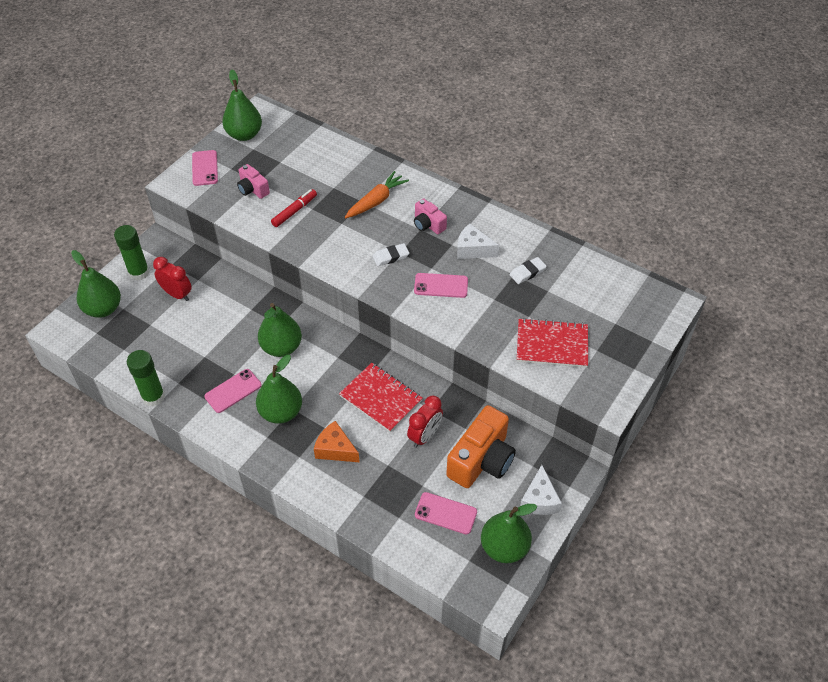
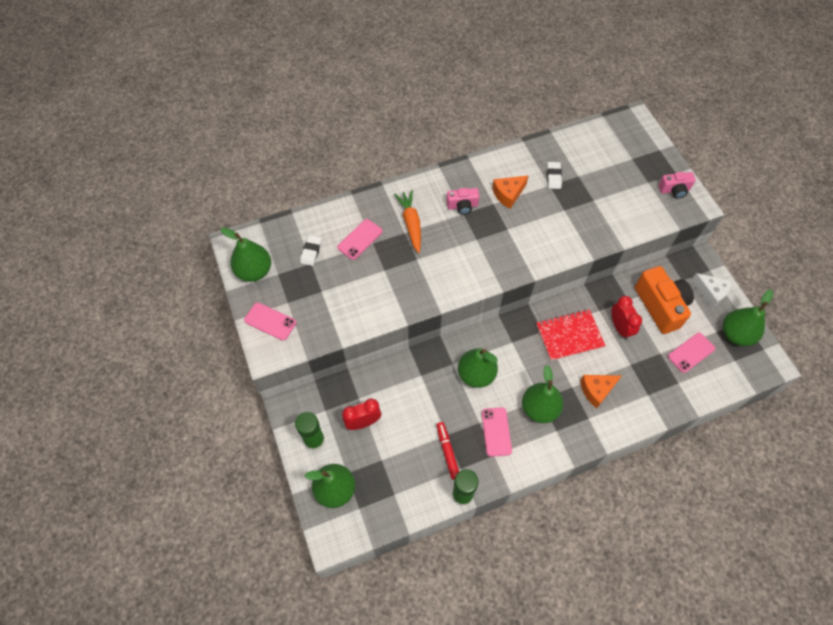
camera: 55 degrees left, 10 degrees up
pink camera [237,164,270,199] -> pink camera moved to [658,172,696,199]
red marker [271,189,317,227] -> red marker moved to [436,422,459,480]
white eraser [372,243,409,266] -> white eraser moved to [300,235,322,266]
pink phone [414,273,468,298] -> pink phone moved to [337,219,383,260]
white cheese [457,224,499,259] -> orange cheese [492,175,529,209]
red notebook [517,318,588,368] -> none

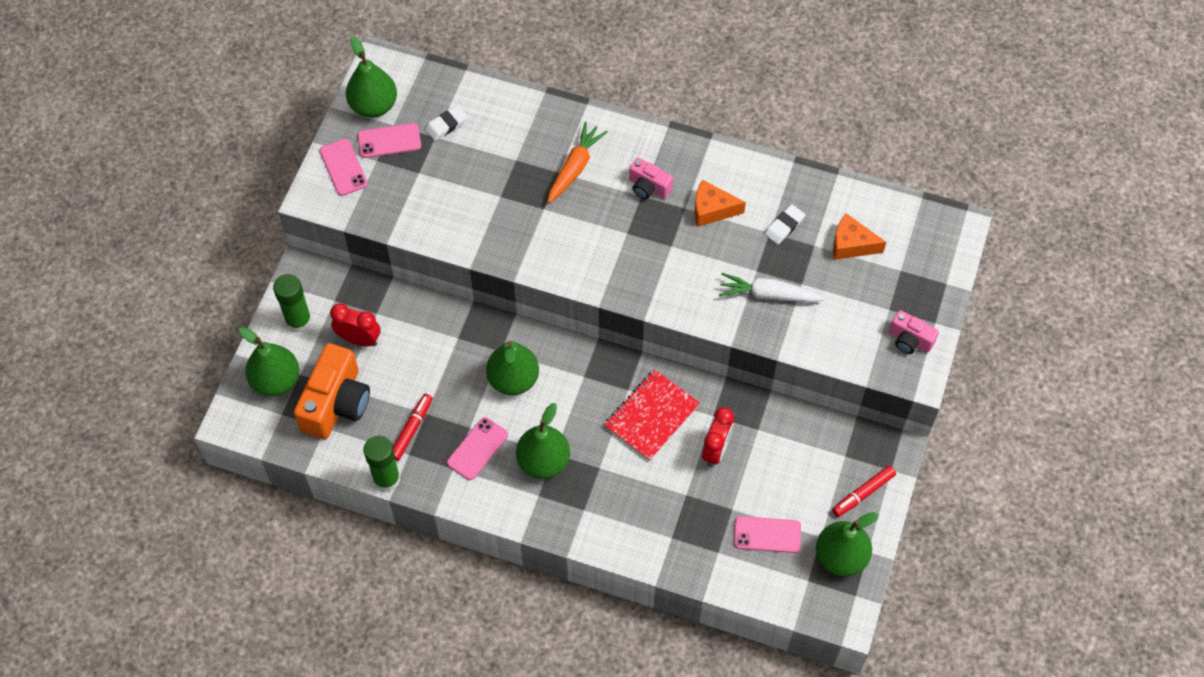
camera: 40 degrees right, 0 degrees up
pink phone [337,219,383,260] -> pink phone moved to [358,123,421,158]
red notebook [536,309,606,361] -> red notebook turned 75 degrees counterclockwise [604,369,700,461]
orange cheese [580,375,621,408] -> orange cheese moved to [833,213,886,260]
orange camera [635,266,694,334] -> orange camera moved to [294,343,370,439]
white cheese [691,273,732,308] -> red marker [832,466,896,517]
none -> white carrot [719,273,825,302]

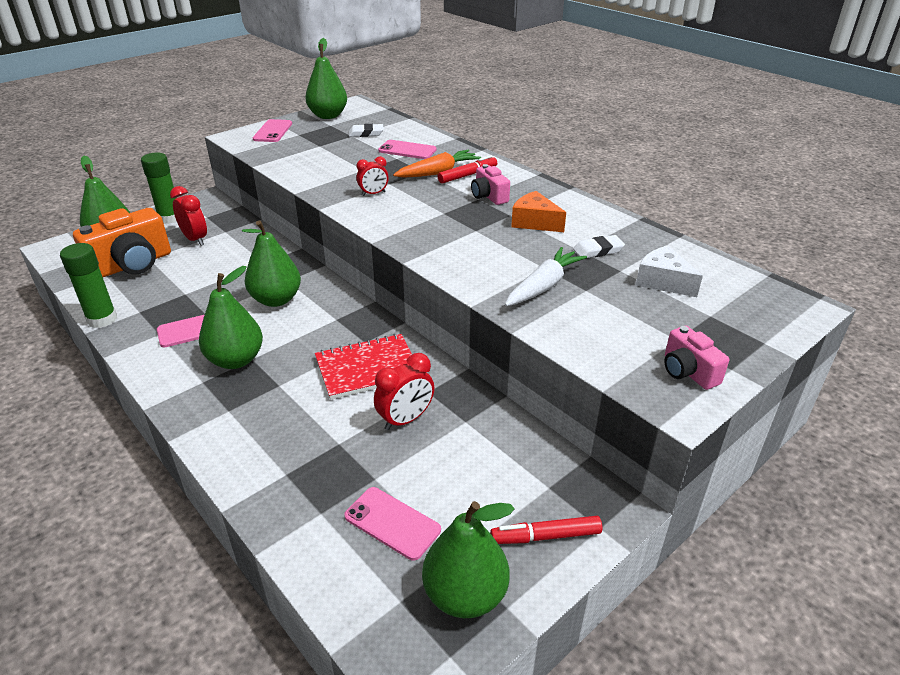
camera: 30 degrees right, 25 degrees down
pink phone [358,123,421,158] -> pink phone moved to [378,140,437,159]
red marker [393,394,433,461] -> red marker moved to [438,155,497,184]
white carrot [719,273,825,302] -> white carrot turned 90 degrees clockwise [505,247,587,306]
orange cheese [833,213,886,260] -> white cheese [636,246,703,297]
none -> red clock [357,156,389,196]

